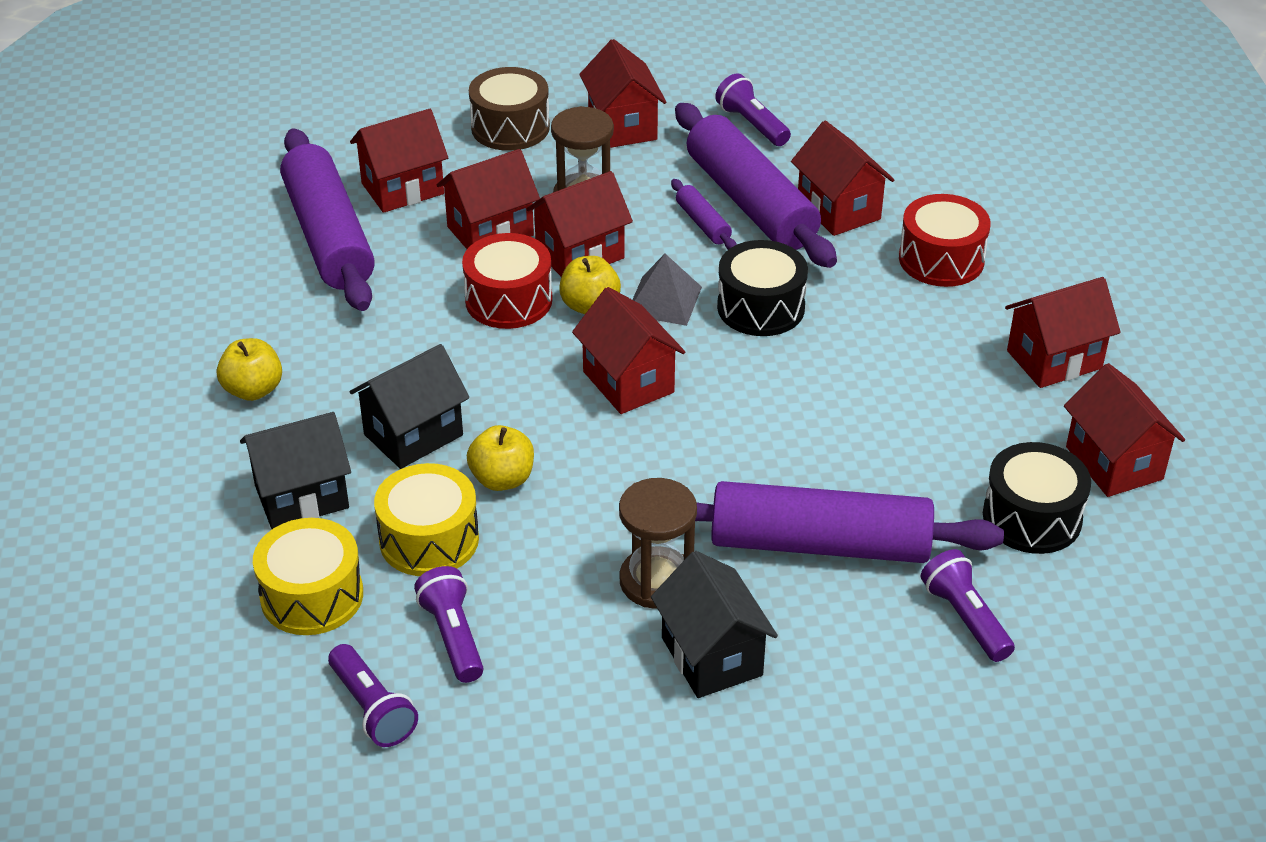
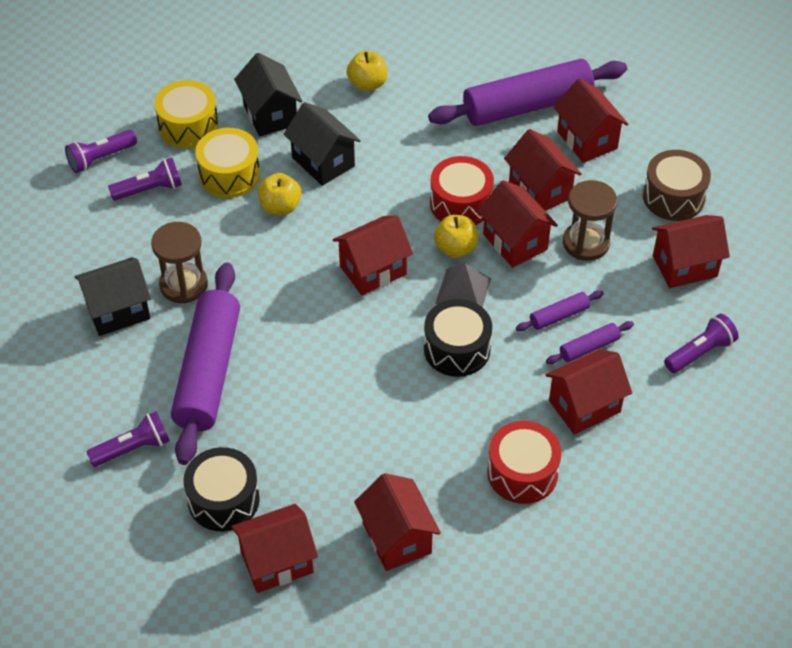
camera: 90 degrees right, 10 degrees up
purple rolling pin [675,103,837,268] -> purple rolling pin [546,321,634,364], size x0.43

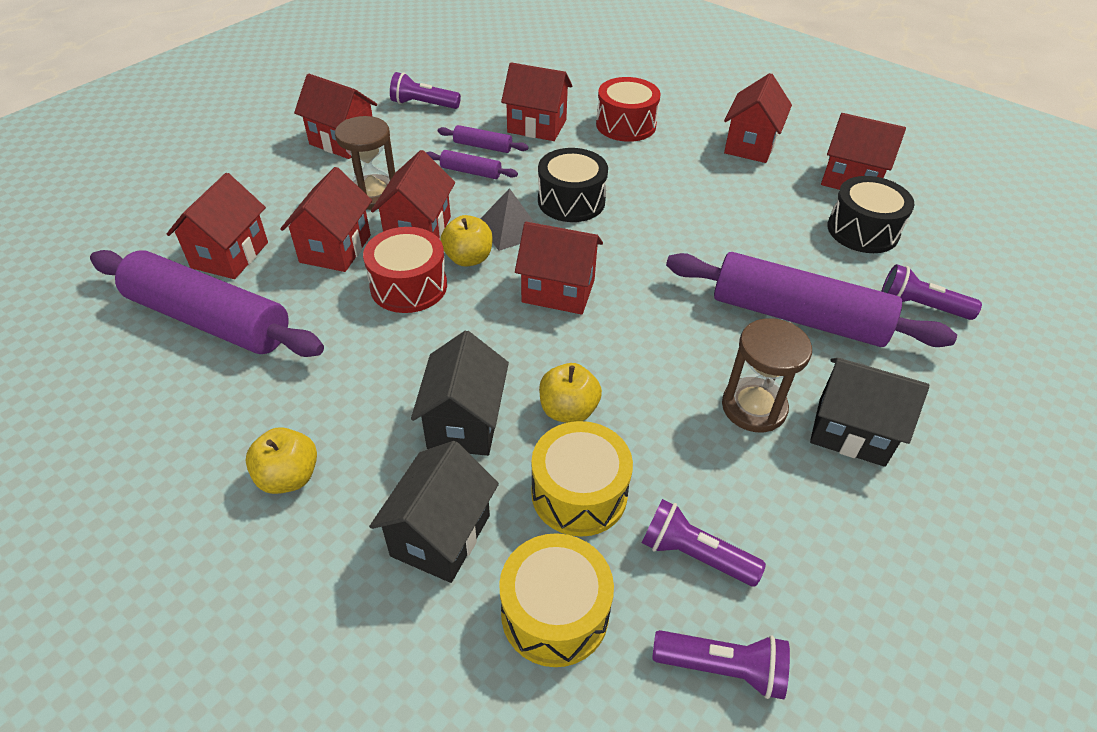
camera: 135 degrees left, 5 degrees down
purple rolling pin [171,262,240,465] -> purple rolling pin turned 60 degrees clockwise [666,252,957,347]
brown drum [643,150,711,221] -> none

